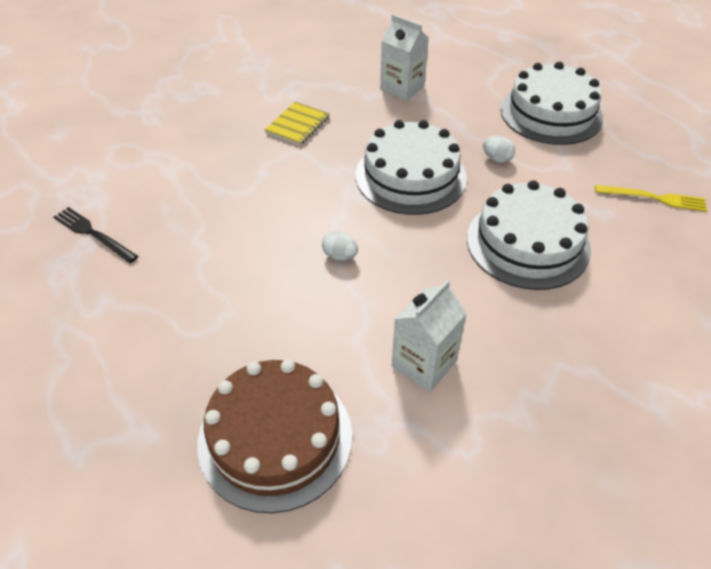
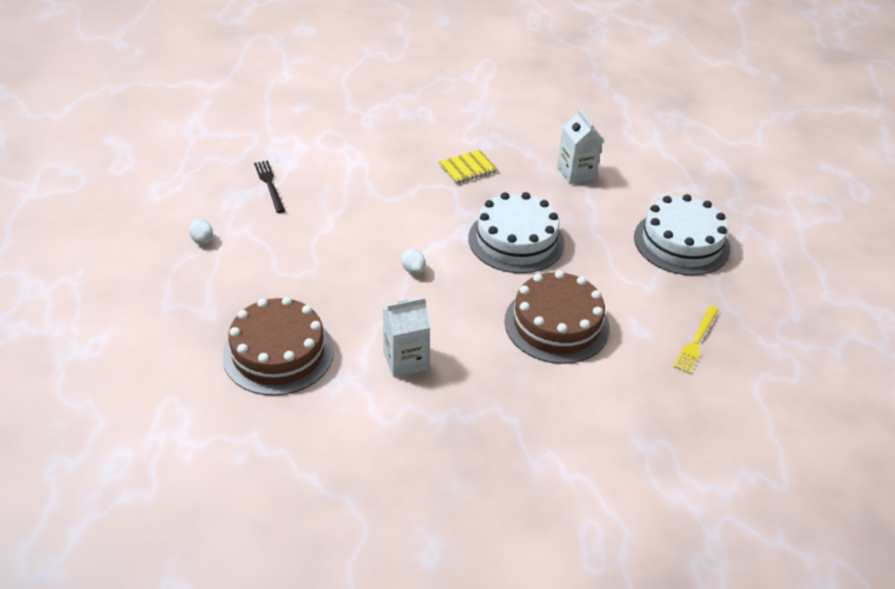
camera: 30 degrees right, 5 degrees down
white cake [467,180,591,290] -> brown cake [504,270,610,364]
white egg [483,136,515,163] -> white egg moved to [189,218,213,244]
yellow fork [595,185,707,211] -> yellow fork turned 75 degrees clockwise [673,306,719,374]

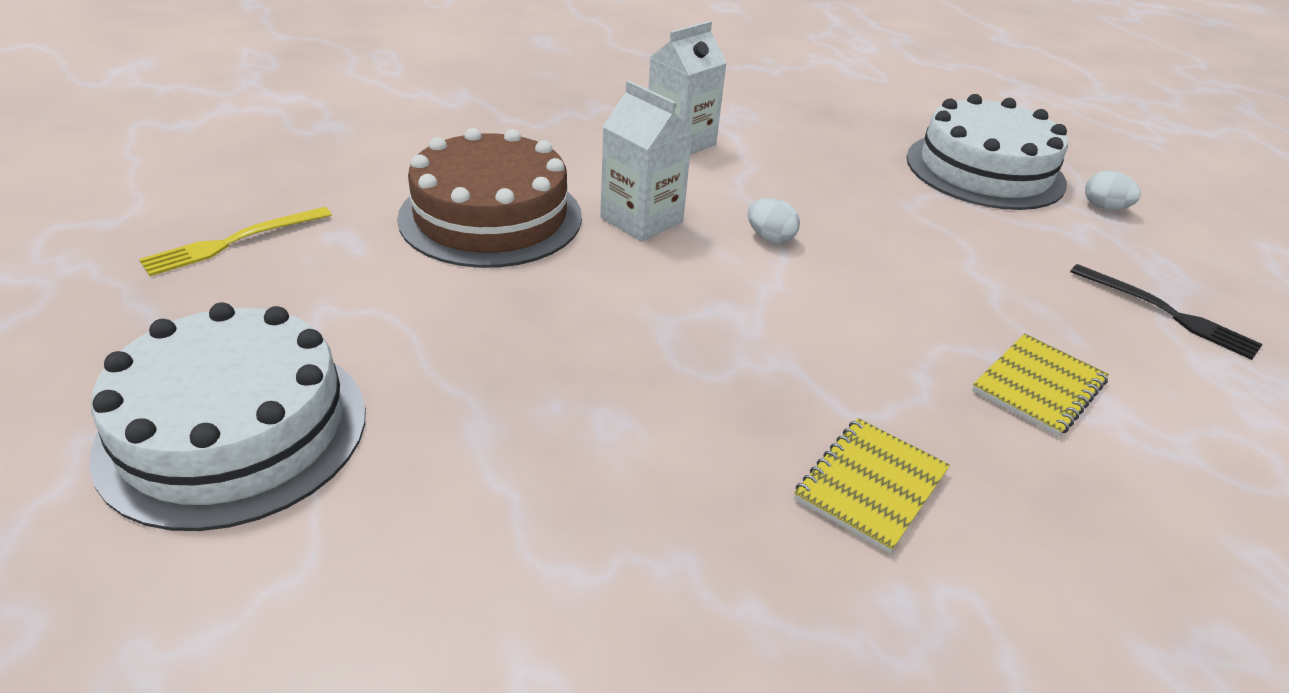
camera: 155 degrees right, 5 degrees down
brown cake [223,297,334,396] -> none
white cake [468,192,565,273] -> white cake moved to [907,94,1068,210]
white carton [557,109,603,184] -> white carton moved to [600,81,693,242]
yellow fork [673,306,719,374] -> yellow fork turned 135 degrees counterclockwise [139,207,332,276]
none -> yellow notebook [972,333,1109,437]

